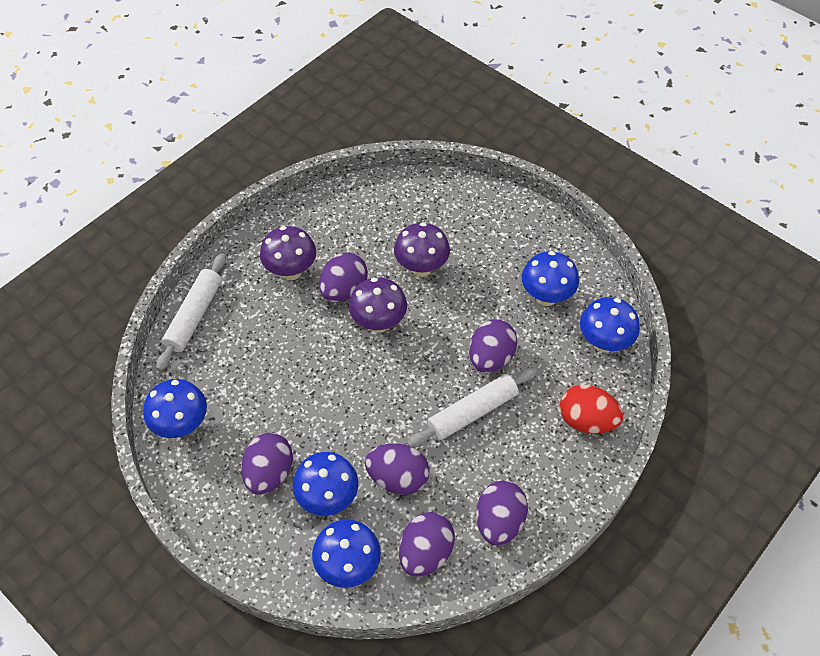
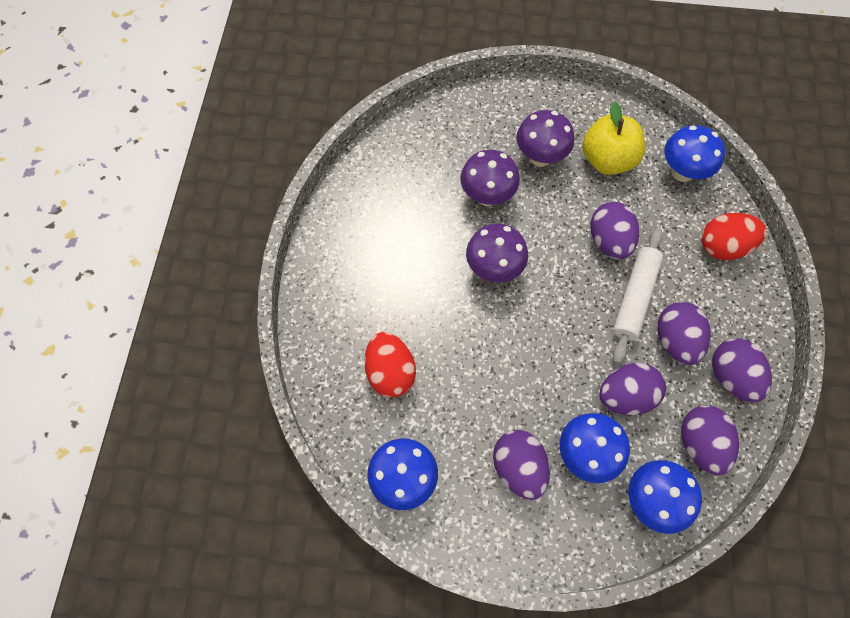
camera: 35 degrees left, 10 degrees up
white rolling pin [156,253,226,371] -> none
purple mushroom [260,226,316,280] -> purple mushroom moved to [516,110,574,167]
purple egg [319,252,368,302] -> purple egg moved to [658,302,711,365]
blue mushroom [522,251,579,306] -> yellow apple [582,102,645,175]
none -> red egg [364,332,416,398]

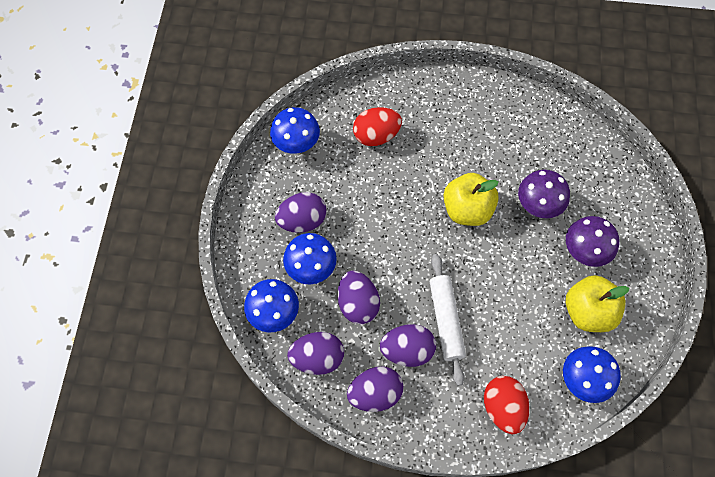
camera: 90 degrees right, 0 degrees up
purple mushroom [466,223,528,283] -> yellow apple [444,173,499,226]
purple egg [590,202,639,259] -> none
white rolling pin [612,228,663,364] -> white rolling pin turned 60 degrees clockwise [429,254,466,386]

